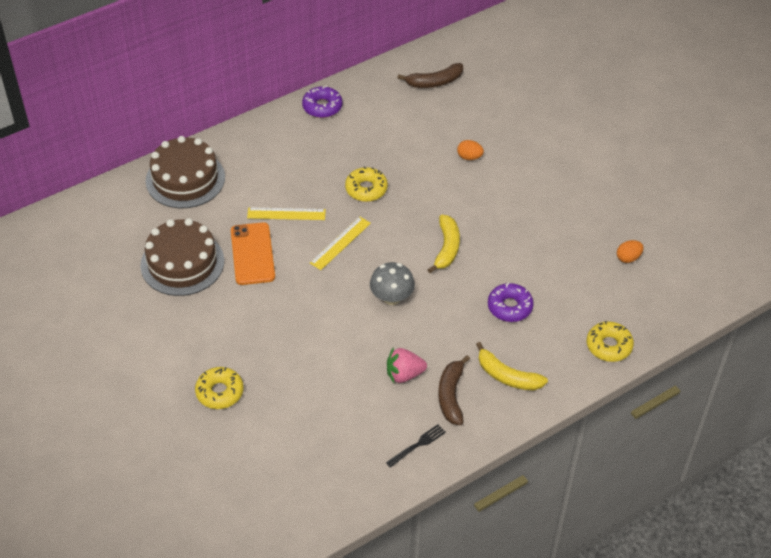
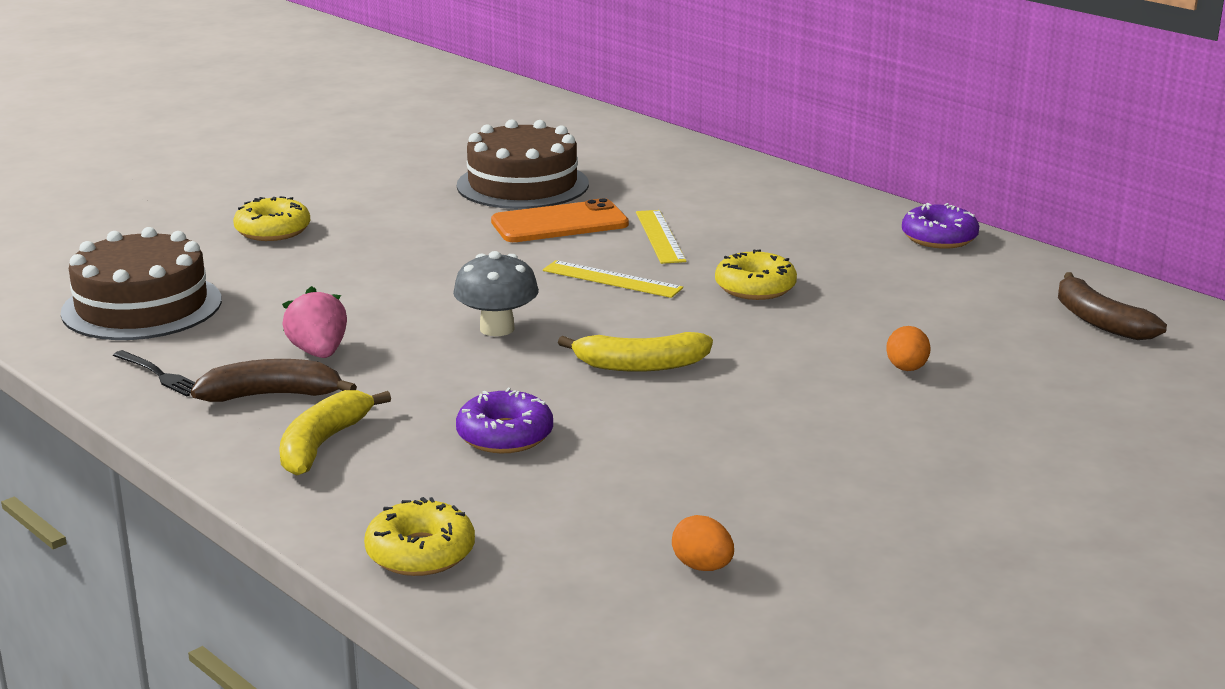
camera: 80 degrees right, 25 degrees down
brown cake [146,136,225,208] -> brown cake moved to [61,227,222,340]

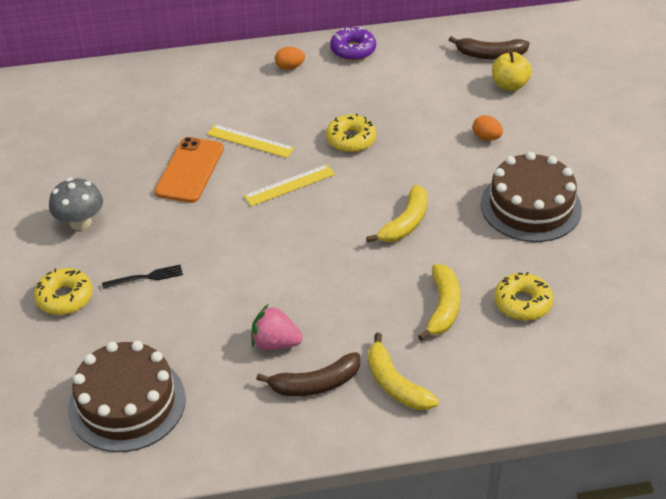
camera: 55 degrees left, 20 degrees up
black fork [113,350,195,397] -> black fork moved to [102,265,183,289]
brown banana [191,359,357,402] -> brown banana turned 135 degrees counterclockwise [256,352,360,396]
yellow donut [364,497,475,576] -> yellow donut moved to [494,272,553,321]
grey mushroom [453,251,539,336] -> grey mushroom moved to [49,178,103,230]
purple donut [456,388,553,453] -> yellow banana [418,264,460,341]
brown cake [457,119,589,209] -> brown cake moved to [481,152,582,242]
orange egg [672,515,734,571] -> orange egg moved to [275,47,305,70]
none -> yellow apple [492,51,532,91]

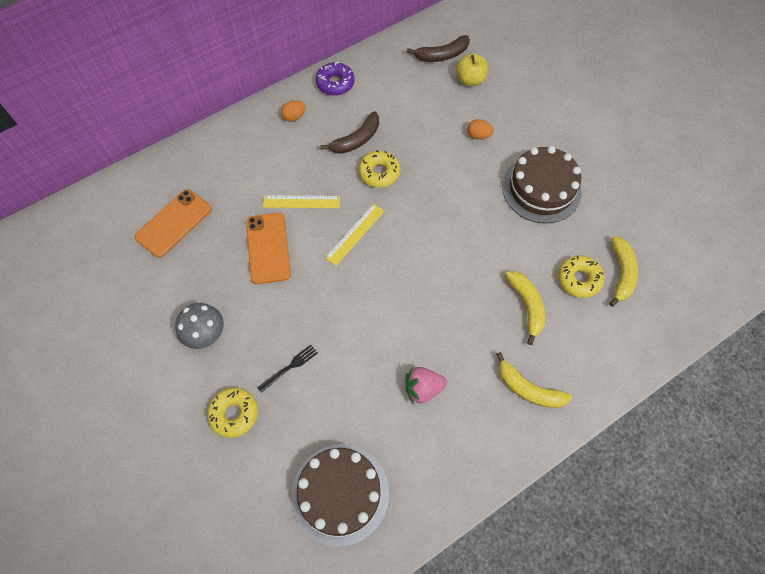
camera: 25 degrees left, 20 degrees up
brown banana [256,352,360,396] -> brown banana moved to [320,111,379,154]
yellow banana [366,185,427,243] -> yellow banana moved to [609,236,638,307]
none -> orange phone [135,189,212,258]

